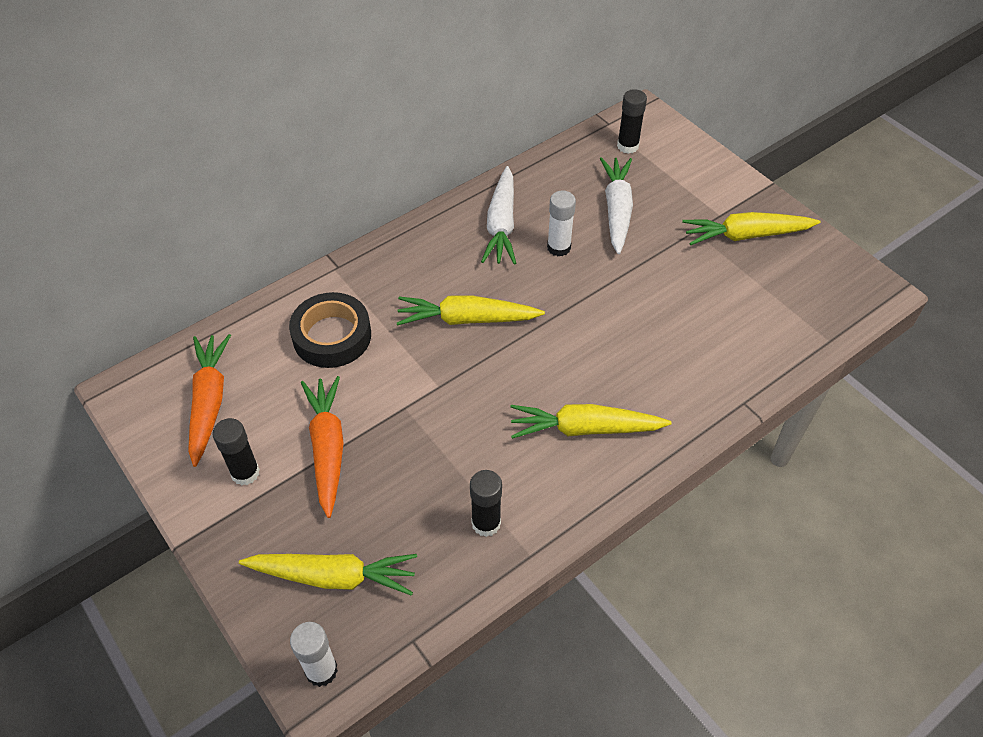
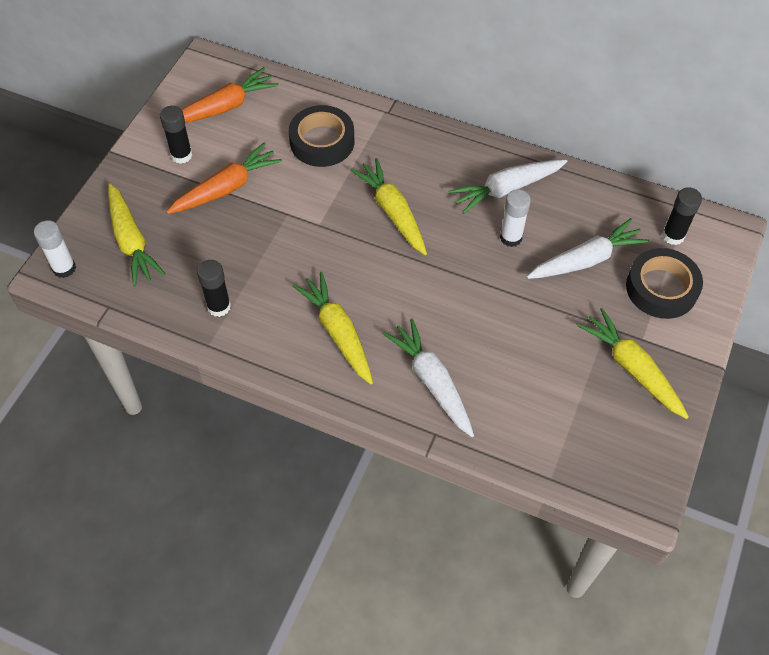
camera: 60 degrees right, 5 degrees up
none -> white carrot [383,319,474,437]
none -> black tape [626,248,703,319]

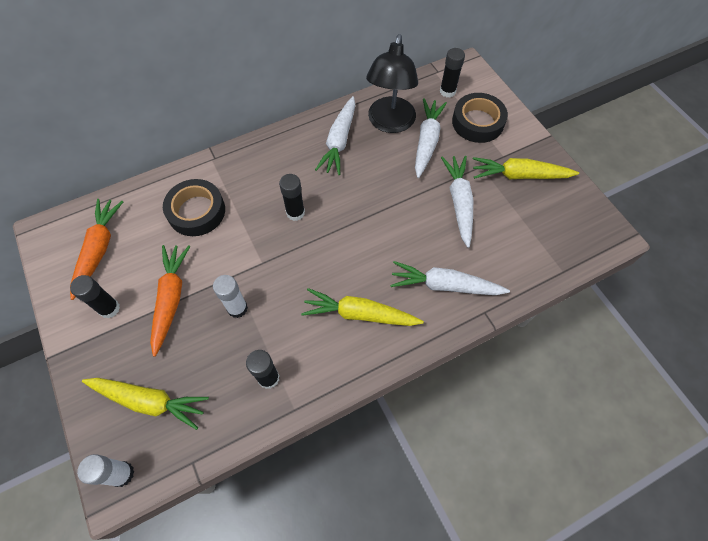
camera: 50 degrees left, 5 degrees up
yellow carrot [350,158,427,255] -> black glue stick [279,174,305,221]
white glue stick [500,189,531,247] -> white glue stick moved to [213,275,248,318]
none -> black lamp [366,34,418,133]
none -> white carrot [441,156,473,248]

